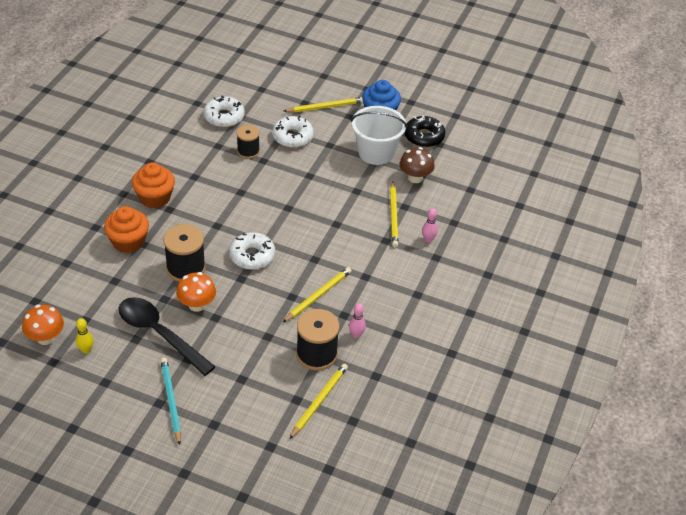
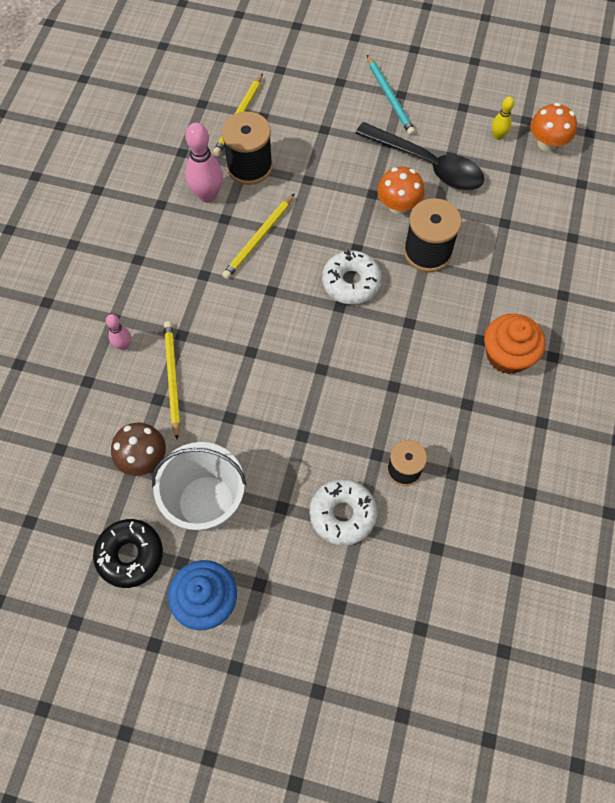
camera: 175 degrees right, 20 degrees up
orange cupcake [104,206,149,253] -> none
white donut [204,96,245,127] -> none
yellow pencil [283,97,363,112] -> none
pink bowling pin [349,303,366,338] -> pink bowling pin [185,122,223,203], size x1.84

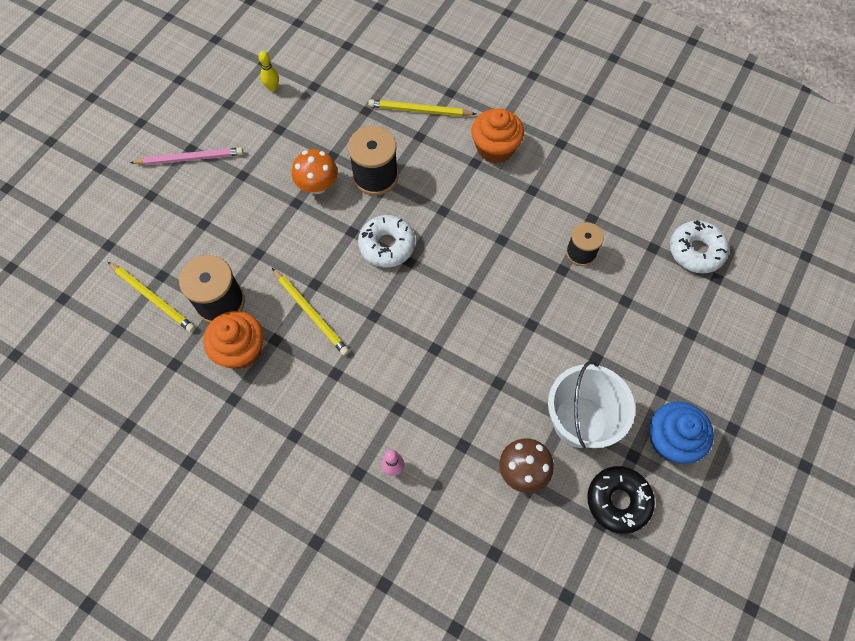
camera: 75 degrees left, 0 degrees up
yellow pencil [164,321,180,440] -> yellow pencil moved to [368,99,476,116]
pink bowling pin [185,122,223,203] -> orange cupcake [203,311,264,369]
white donut [310,479,377,546] -> white donut moved to [670,220,729,273]
black spoon [356,122,484,190] -> none
turquoise pencil [367,55,415,136] -> pink pencil [130,147,243,165]
orange mushroom [530,103,577,151] -> none

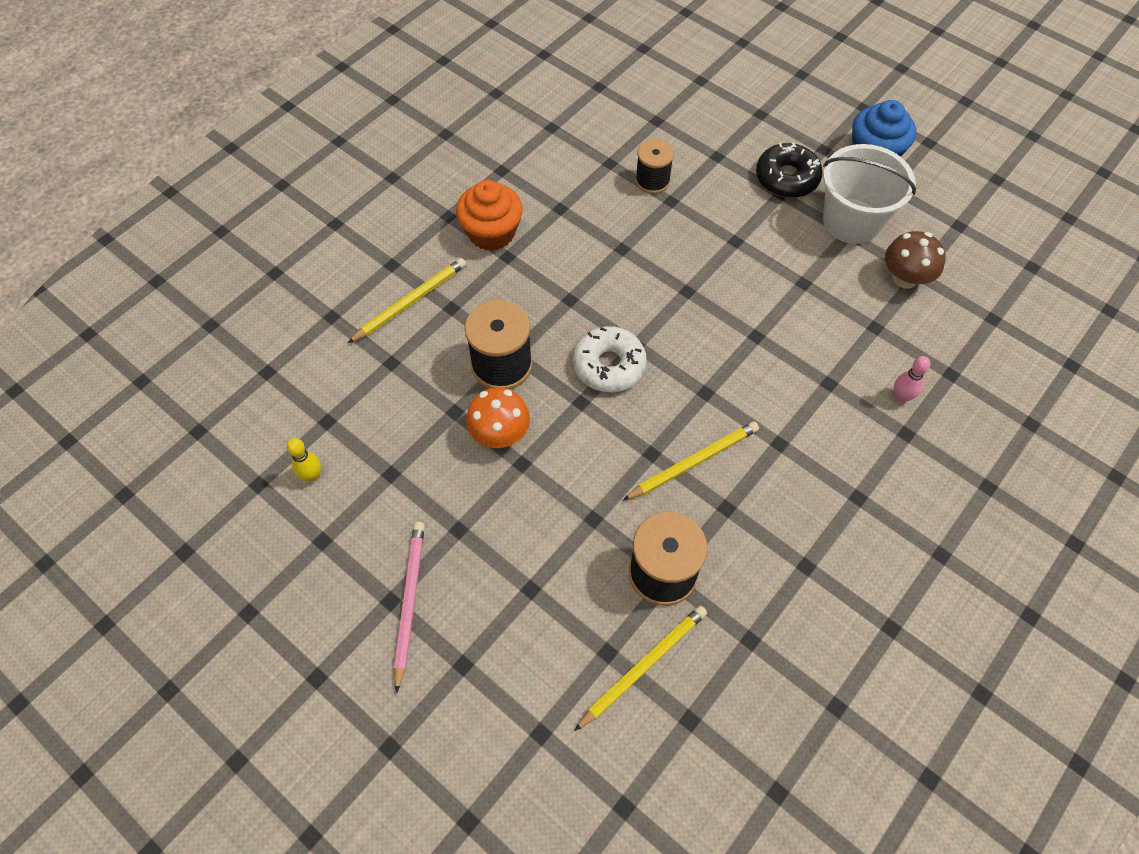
camera: 80 degrees left, 5 degrees down
orange cupcake [203,311,264,369] -> none
yellow pencil [368,99,476,116] -> yellow pencil turned 150 degrees counterclockwise [348,258,466,343]
black donut [587,466,655,534] -> black donut moved to [756,142,823,198]
white donut [670,220,729,273] -> none

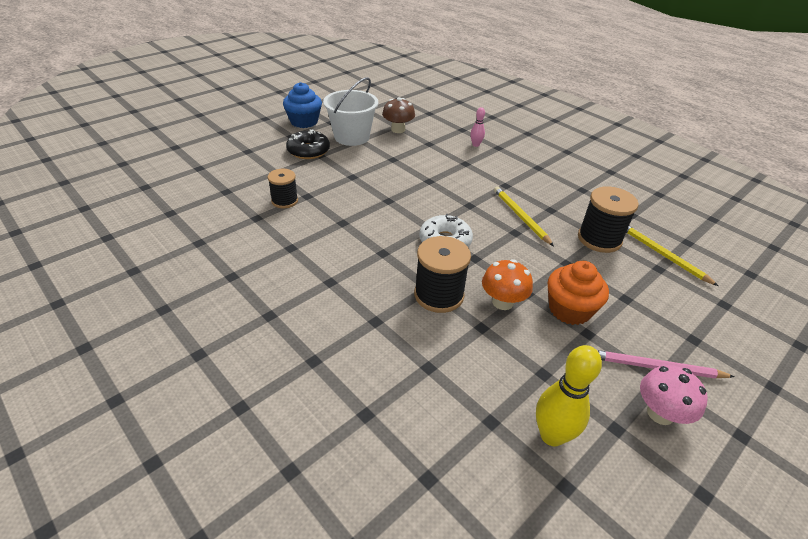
camera: 85 degrees left, 20 degrees down
yellow bowling pin [287,438,321,482] -> yellow bowling pin [536,345,602,446], size x1.84
yellow pencil [348,258,466,343] -> none
orange cupcake [456,180,522,251] -> orange cupcake moved to [548,261,609,325]
none -> pink mushroom [640,365,708,425]

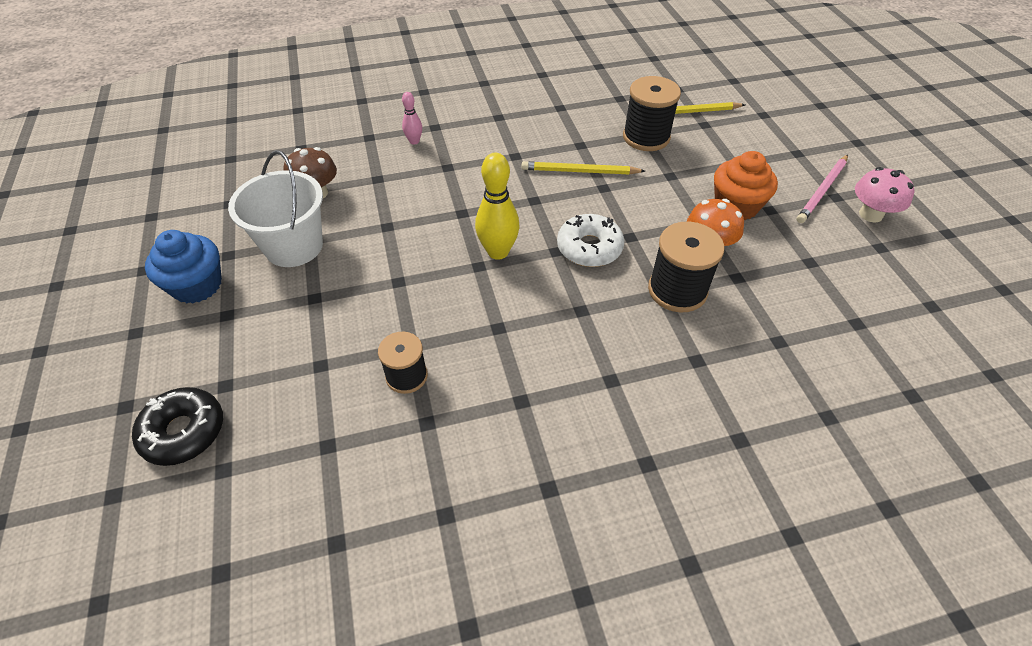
camera: 60 degrees left, 10 degrees up
black donut [286,129,330,159] -> black donut moved to [132,387,223,466]
yellow bowling pin [536,345,602,446] -> yellow bowling pin moved to [475,153,520,260]

